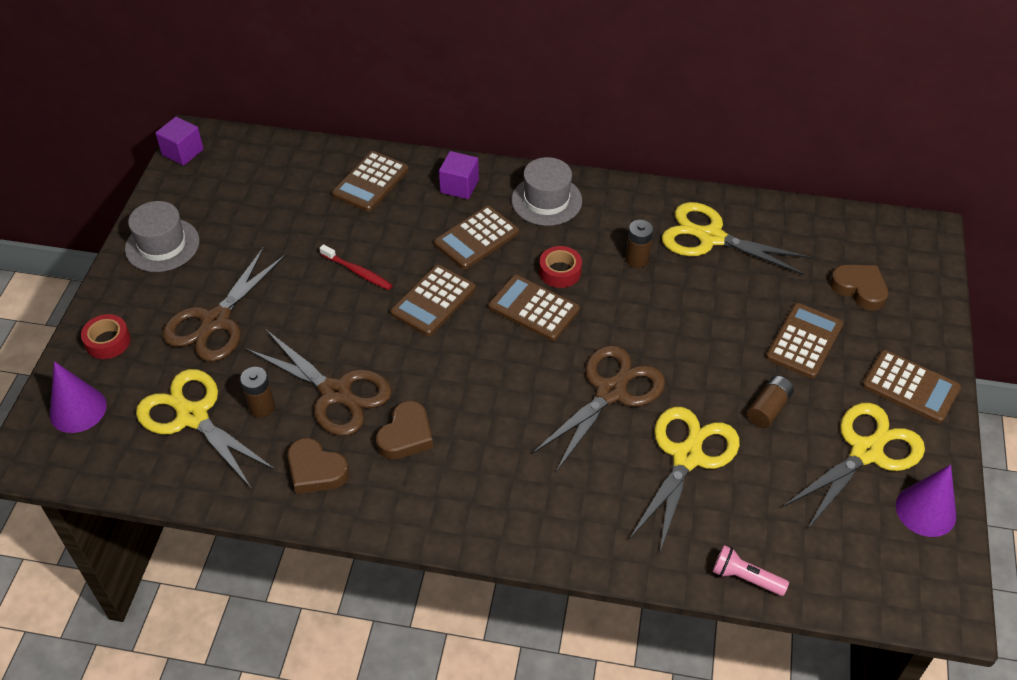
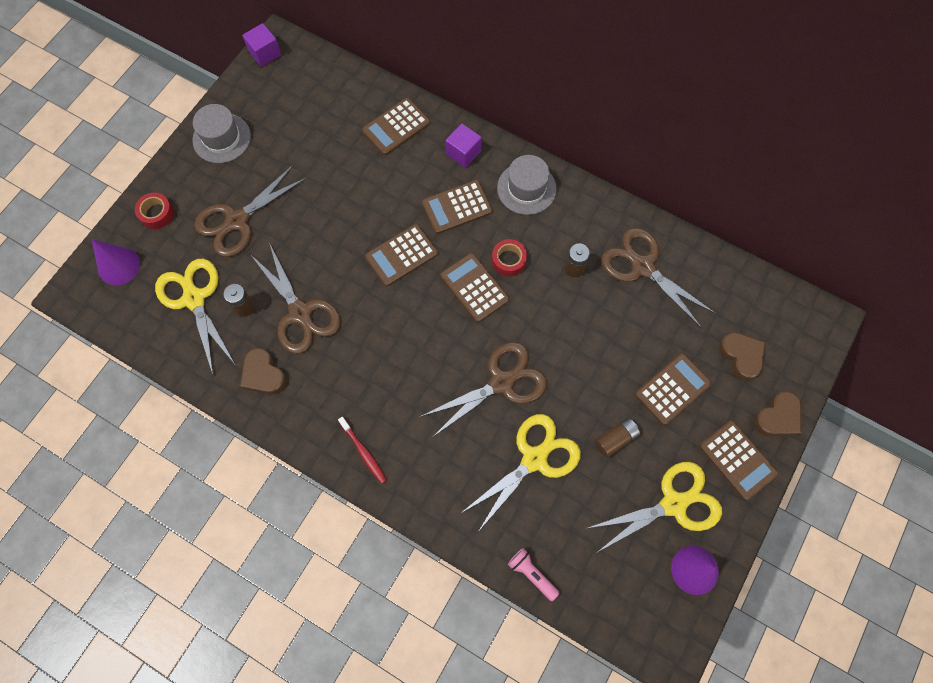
camera: 20 degrees right, 20 degrees up
red toothbrush [319,244,393,290] -> red toothbrush moved to [338,417,387,484]
brown heart [376,401,433,459] -> brown heart moved to [754,391,802,436]
yellow scissors [662,202,812,275] -> brown scissors [601,228,716,329]

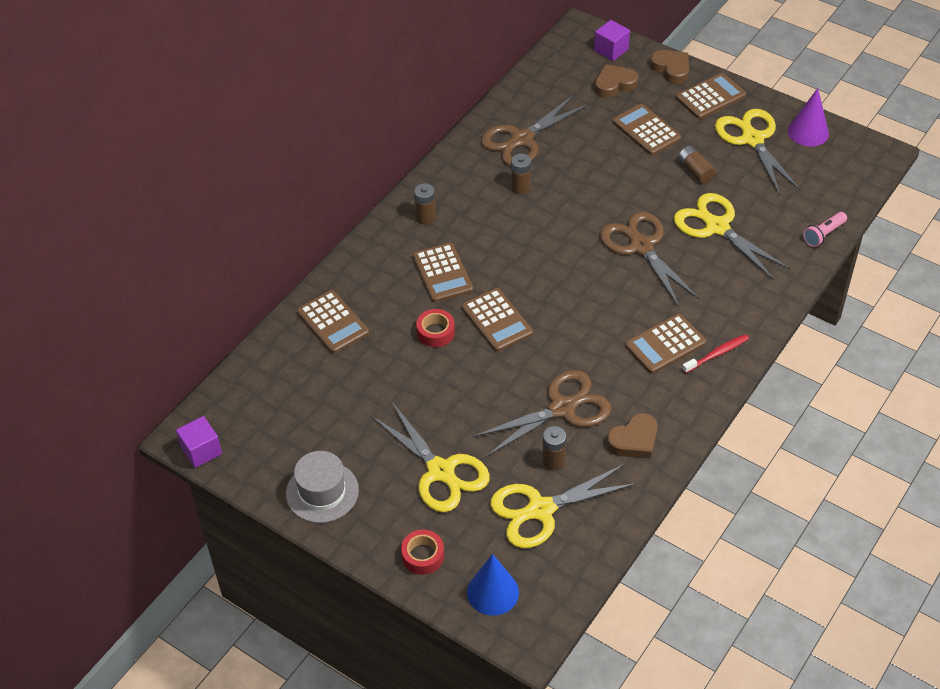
camera: 85 degrees left, 20 degrees down
purple cone [92,240,140,285] -> blue cone [467,554,519,616]
brown scissors [194,164,307,257] -> yellow scissors [371,402,490,512]
brown calculator [441,253,509,322] -> brown calculator moved to [625,314,706,374]
purple cube [445,123,482,168] -> purple cube moved to [594,20,630,61]
red tape [492,239,527,276] -> red tape moved to [416,309,455,347]
grey hat [497,155,557,215] -> brown battery [414,183,436,225]

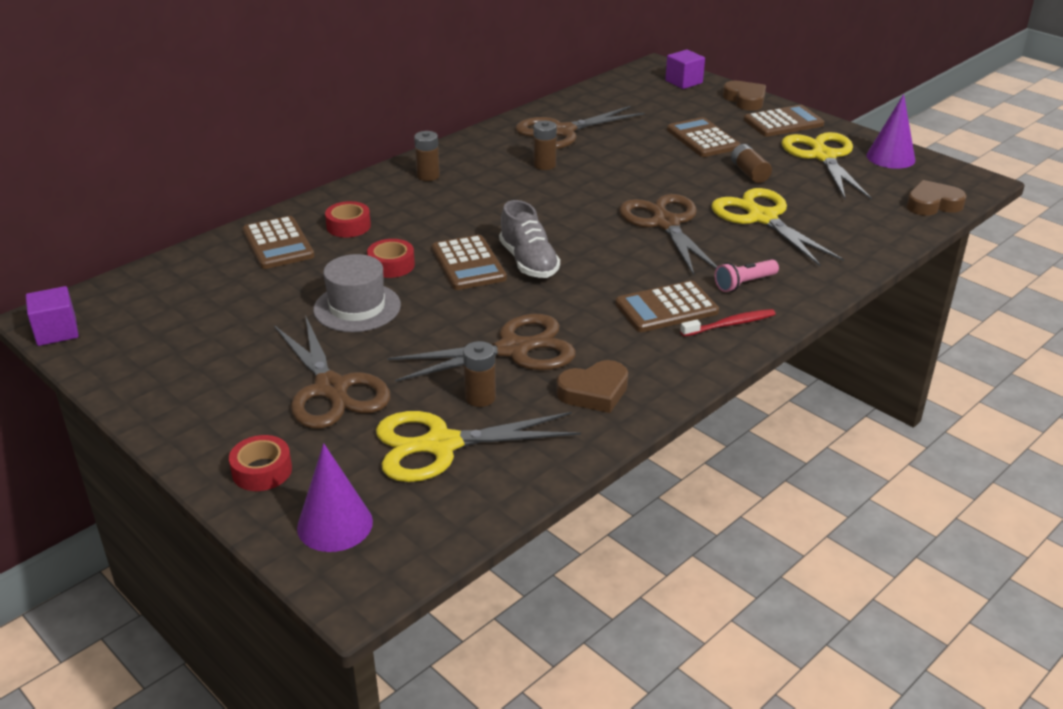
camera: 10 degrees right, 15 degrees down
grey hat [286,451,359,523] -> grey hat moved to [313,254,401,332]
yellow scissors [371,402,490,512] -> brown scissors [274,315,390,429]
brown calculator [413,243,473,302] -> none
blue cone [467,554,519,616] -> purple cone [297,443,373,552]
brown heart [595,64,638,98] -> brown heart moved to [906,180,967,216]
pink flashlight [803,212,847,247] -> pink flashlight moved to [715,260,779,292]
none -> red tape [325,201,371,237]
none -> grey shoe [499,200,560,278]

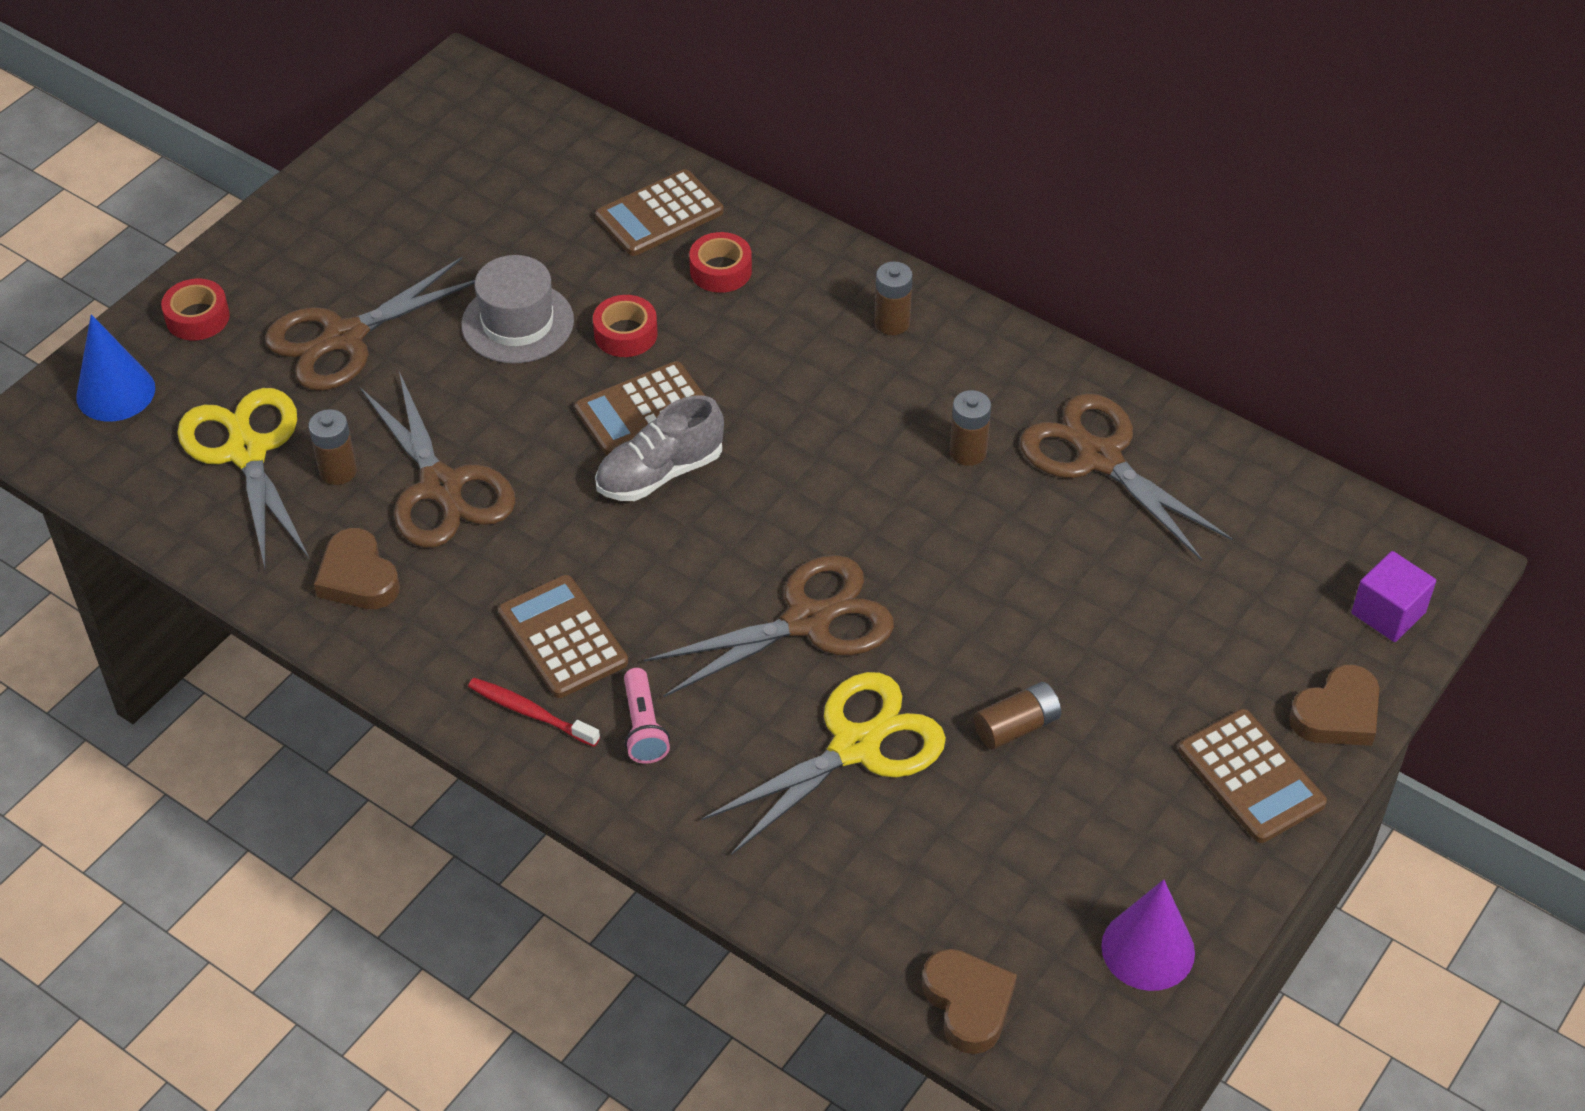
camera: 80 degrees right, 15 degrees up
purple cube [26,286,79,346] -> none
purple cone [297,443,373,552] -> blue cone [76,314,155,421]
brown calculator [667,117,740,157] -> none
red toothbrush [680,309,775,337] -> red toothbrush turned 150 degrees clockwise [468,678,600,747]
pink flashlight [715,260,779,292] -> pink flashlight turned 150 degrees counterclockwise [624,668,670,764]
yellow scissors [782,132,872,200] -> none

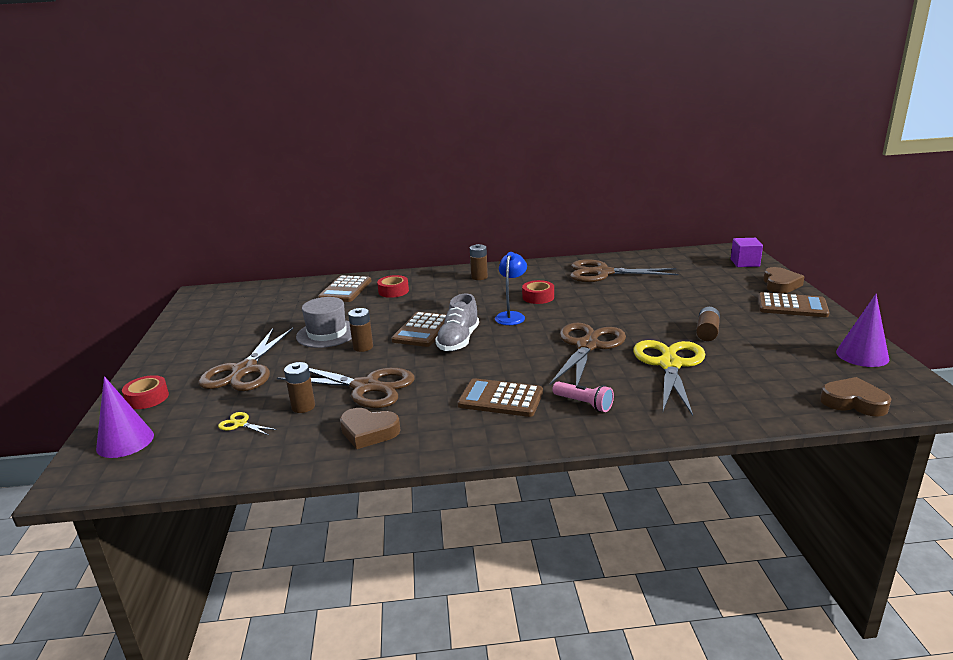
camera: 40 degrees left, 25 degrees down
blue cone [76,314,155,421] -> purple cone [96,376,154,458]
yellow scissors [177,388,309,568] -> yellow scissors [218,412,277,435], size x0.40
red toothbrush [468,678,600,747] -> none
red tape [593,295,658,357] -> red tape moved to [522,280,554,304]
brown battery [950,390,991,466] -> brown battery moved to [348,308,373,352]
none -> blue lamp [495,252,527,325]

